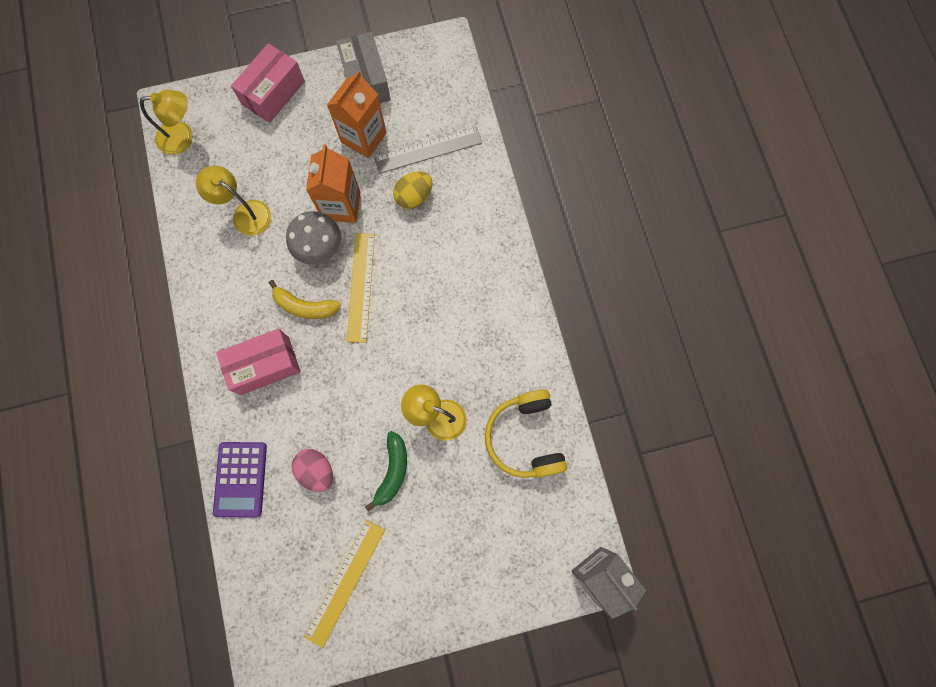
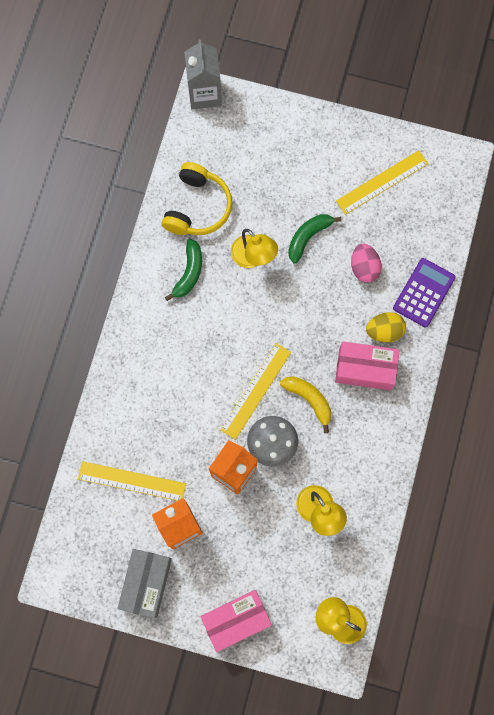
camera: 150 degrees left, 0 degrees up
grey ruler [374,127,482,174] -> yellow ruler [78,461,186,501]
yellow egg [393,171,432,209] -> yellow egg moved to [366,312,406,342]
none -> green banana [165,239,202,301]

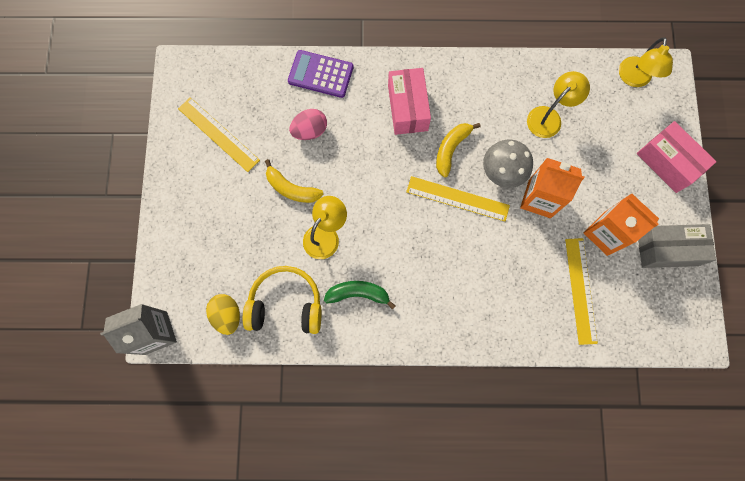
camera: 105 degrees left, 0 degrees up
green banana [288,214,342,264] -> yellow banana [265,159,323,203]
yellow egg [366,312,406,342] -> yellow egg moved to [206,294,240,335]

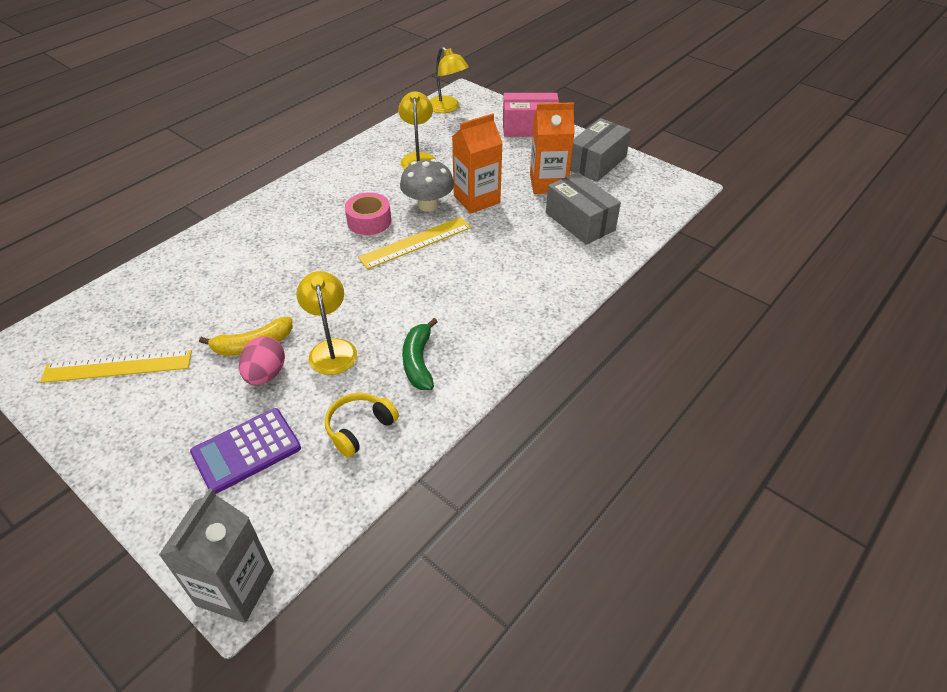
camera: 50 degrees left, 30 degrees down
yellow egg [206,294,240,335] -> none
yellow headphones [243,266,322,334] -> yellow headphones [325,392,399,458], size x0.64
purple calculator [288,50,354,98] -> purple calculator moved to [190,408,301,494]
pink egg [289,109,327,140] -> pink egg moved to [239,336,285,385]
green banana [324,281,395,310] -> green banana turned 45 degrees counterclockwise [402,318,438,390]
pink box [388,68,431,135] -> none
yellow banana [436,123,480,177] -> pink tape [345,192,391,235]
yellow ruler [565,238,598,345] -> grey box [546,172,621,245]

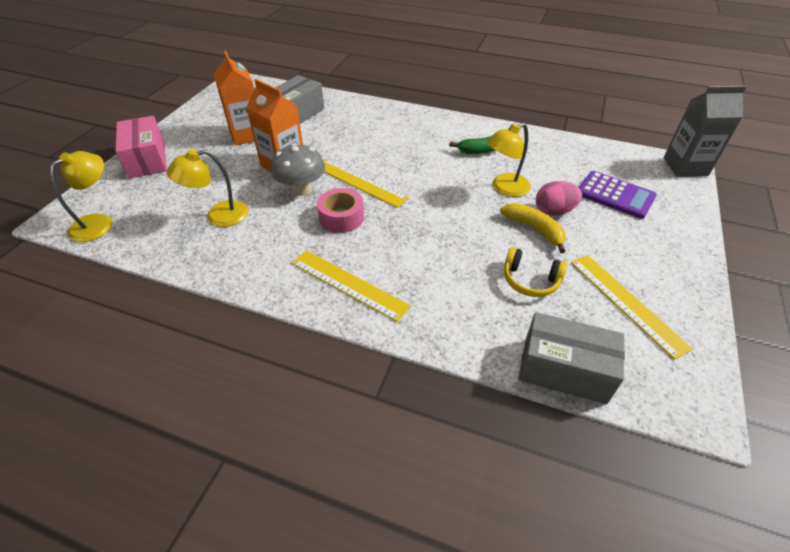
camera: 110 degrees left, 0 degrees up
yellow headphones [325,392,399,458] -> yellow headphones moved to [504,247,567,297]
grey box [570,118,631,182] -> grey box moved to [519,312,625,404]
none -> yellow ruler [291,251,411,322]

